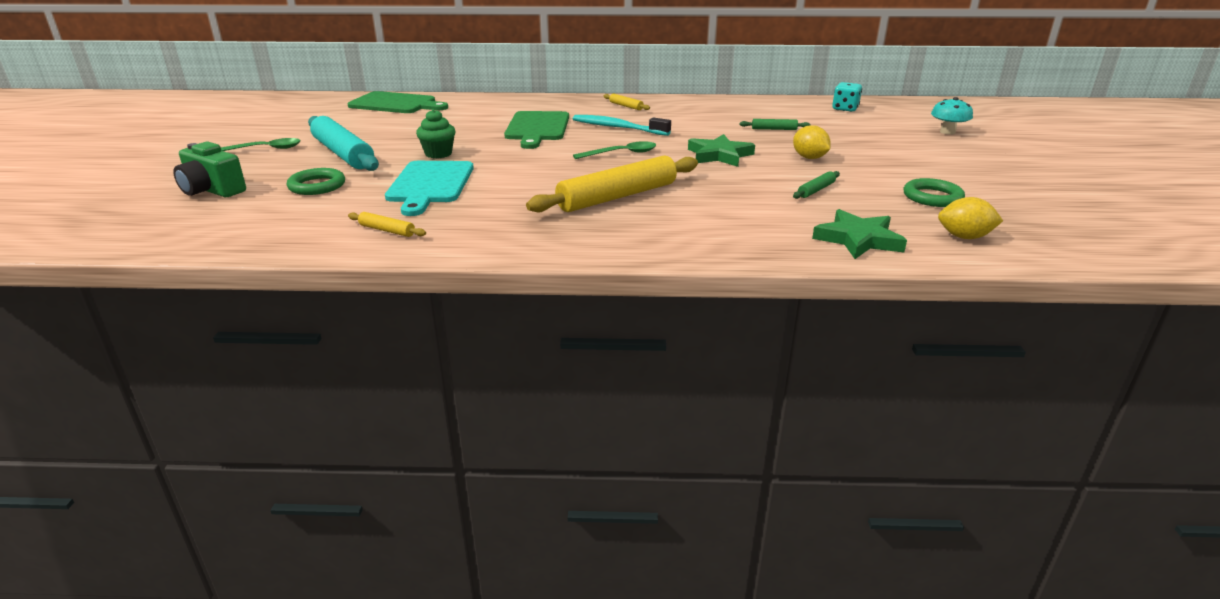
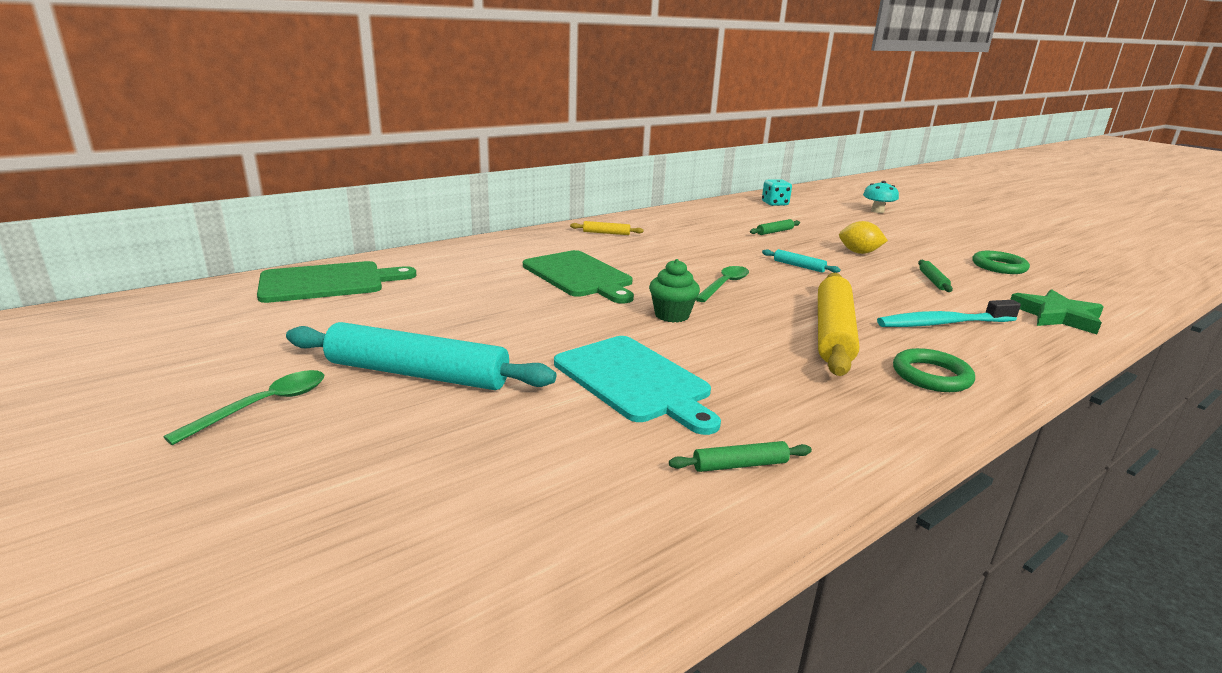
camera: 40 degrees left, 5 degrees down
green camera [173,142,246,197] -> none
green ring [287,168,345,195] -> green ring moved to [893,348,975,392]
yellow rolling pin [348,212,426,237] -> green rolling pin [669,441,812,472]
green cupcake [416,109,456,158] -> green cupcake moved to [649,259,700,323]
turquoise toothbrush [573,115,671,136] -> turquoise toothbrush moved to [877,300,1021,327]
green star [688,134,755,167] -> turquoise rolling pin [762,249,841,273]
yellow lemon [938,197,1003,239] -> none

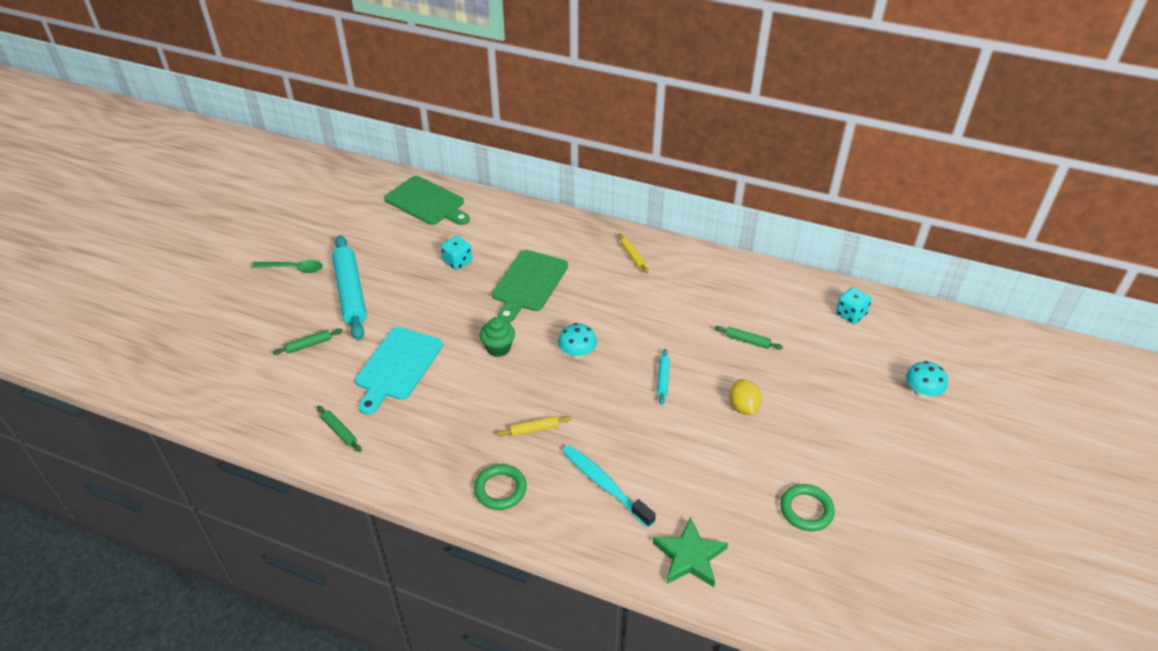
camera: 60 degrees right, 20 degrees up
green spoon [696,266,749,302] -> turquoise mushroom [558,323,597,359]
yellow rolling pin [818,273,859,376] -> yellow rolling pin [496,416,571,437], size x0.43
green rolling pin [918,260,953,292] -> green rolling pin moved to [273,329,343,355]
none -> turquoise dice [441,236,472,270]

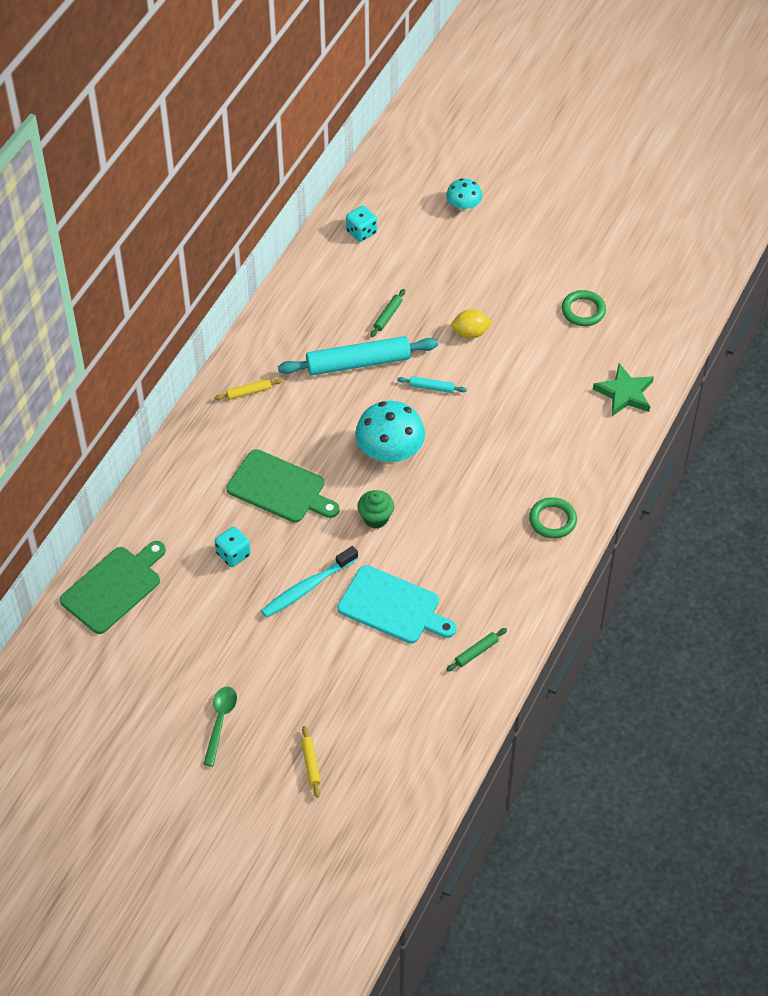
camera: 85 degrees left, 10 degrees up
green rolling pin [273,329,343,355] -> none
turquoise rolling pin [332,235,367,340] -> turquoise rolling pin moved to [278,336,438,376]
yellow rolling pin [496,416,571,437] -> yellow rolling pin moved to [301,726,321,798]
turquoise mushroom [558,323,597,359] -> turquoise mushroom [355,401,425,463], size x1.76
turquoise toothbrush [562,445,656,527] -> turquoise toothbrush moved to [261,546,358,618]

